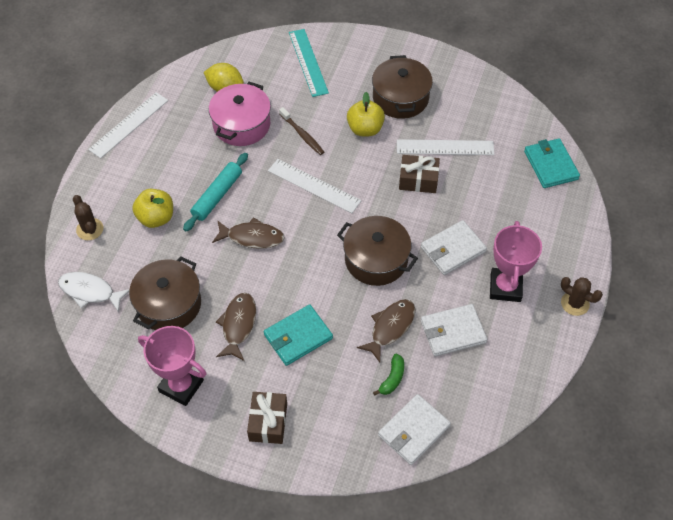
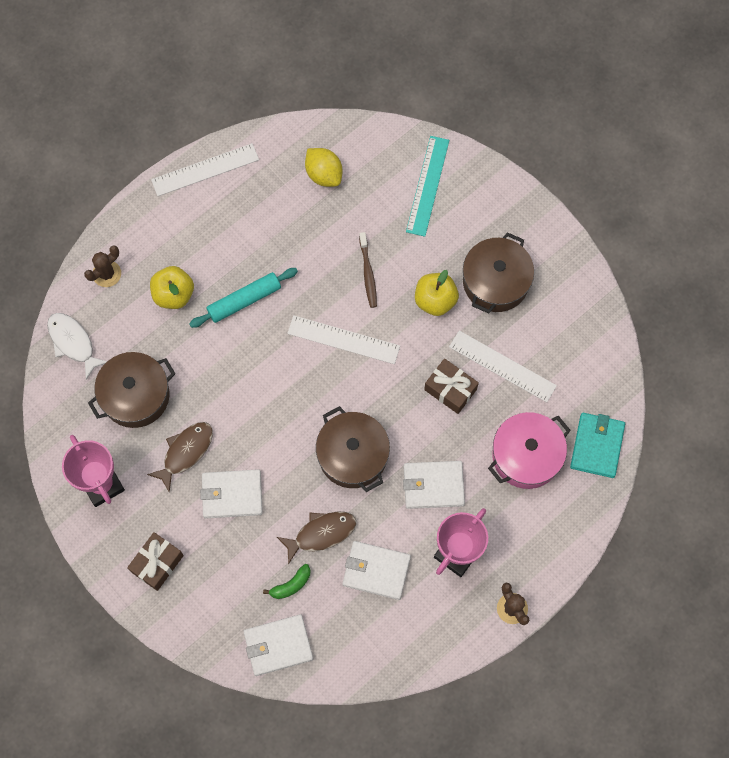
camera: 30 degrees right, 15 degrees up
brown cactus [73,195,103,240] -> brown cactus turned 45 degrees clockwise [84,245,121,287]
pink pot [209,82,271,146] -> pink pot moved to [488,412,571,489]
brown fish [212,217,285,249] -> none
turquoise wallet [264,304,333,366] -> white wallet [200,469,263,519]
white ruler [268,159,362,213] -> white ruler turned 45 degrees counterclockwise [287,315,400,364]

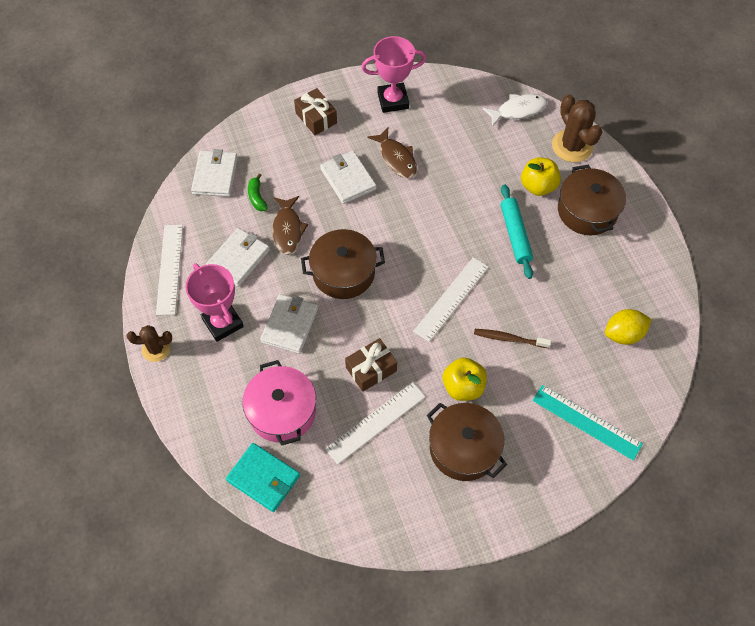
camera: 110 degrees right, 10 degrees down
brown cactus [84,245,121,287] -> brown cactus [552,95,602,162], size x1.63
brown pot [88,352,176,428] -> brown pot moved to [558,164,626,235]
white ruler [151,143,259,196] -> white ruler moved to [156,225,183,315]
white wallet [200,469,263,519] -> white wallet turned 45 degrees counterclockwise [320,151,377,204]

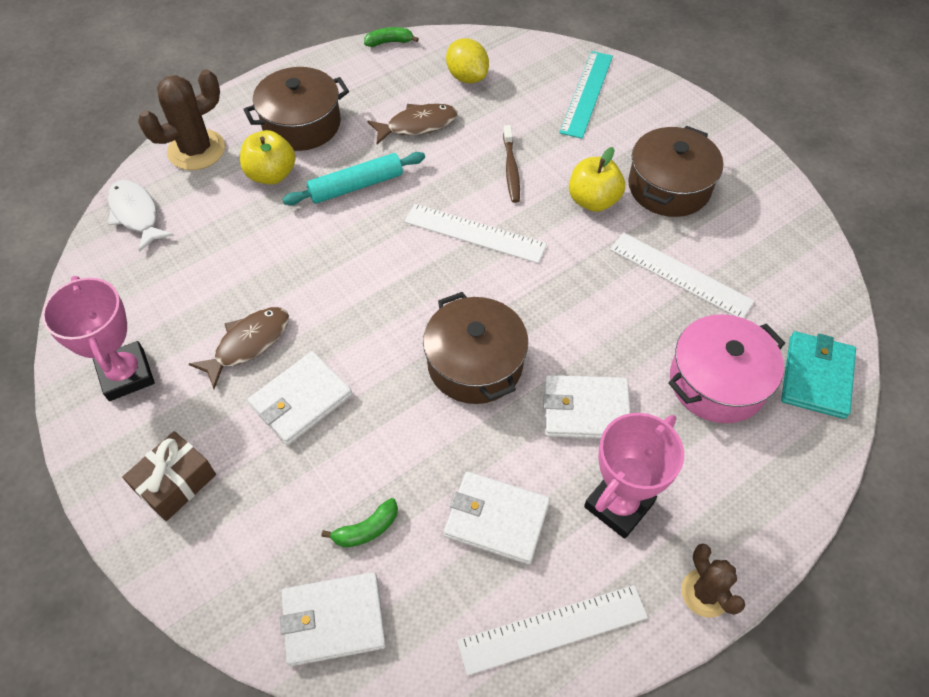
camera: 105 degrees left, 5 degrees down
brown fish [272,196,308,255] -> brown fish moved to [367,103,458,144]
brown gift [345,338,397,392] -> none
none -> green banana [364,27,419,47]

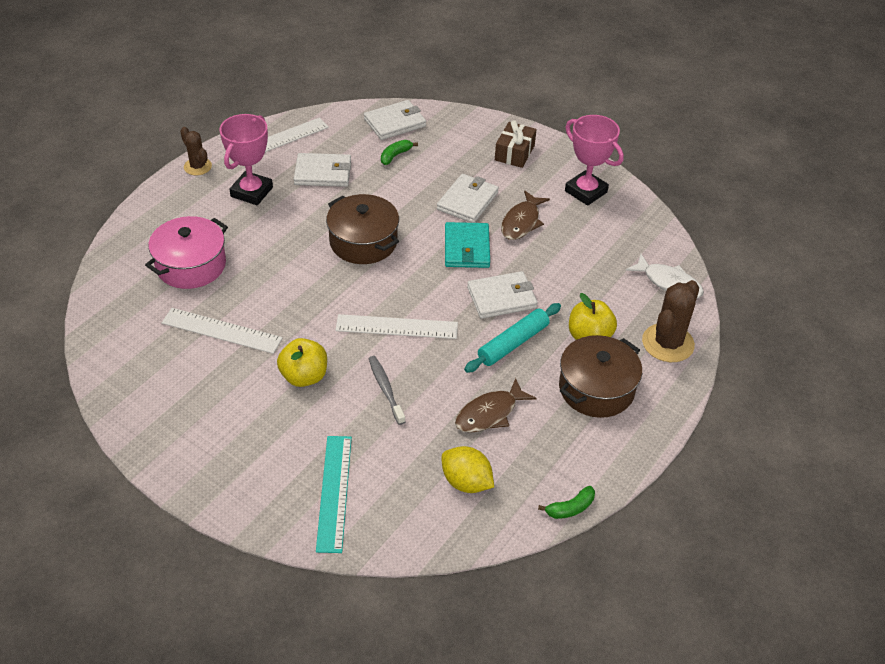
camera: 160 degrees right, 10 degrees down
brown toothbrush [503,125,520,203] -> grey toothbrush [369,356,405,425]
white wallet [544,375,631,439] -> white wallet moved to [467,271,538,319]
brown pot [628,126,723,217] -> none
turquoise wallet [781,331,856,419] -> turquoise wallet moved to [445,222,490,268]

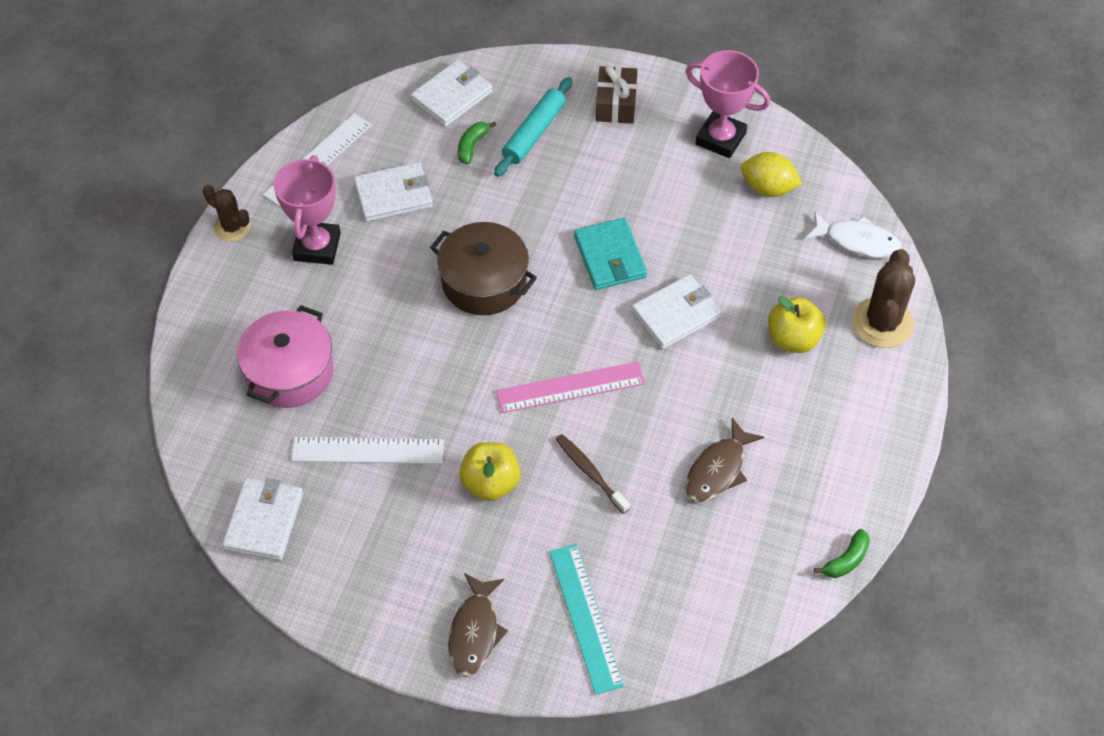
camera: 15 degrees left, 10 degrees up
white ruler [335,314,458,339] -> pink ruler [496,362,645,413]
grey toothbrush [369,356,405,425] -> brown toothbrush [556,434,630,514]
white wallet [437,174,499,223] -> white wallet moved to [222,478,303,561]
yellow lemon [441,446,494,493] -> yellow lemon moved to [741,152,802,197]
turquoise rolling pin [464,303,561,373] -> turquoise rolling pin moved to [494,77,572,177]
brown fish [501,190,550,240] -> brown fish moved to [448,573,508,677]
brown pot [559,335,642,418] -> none

